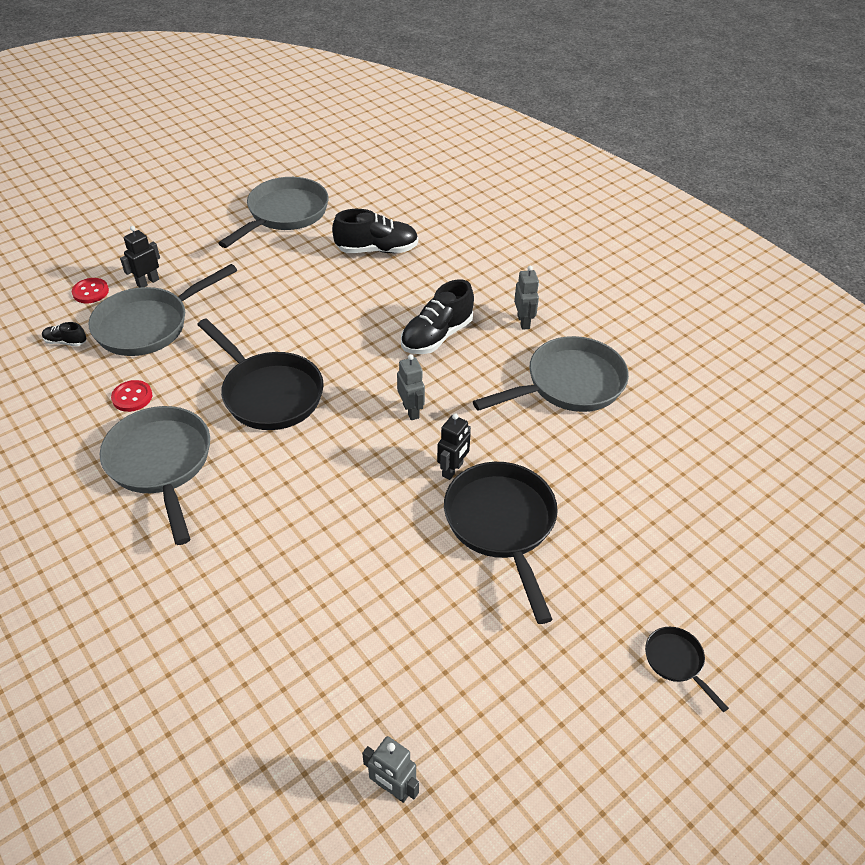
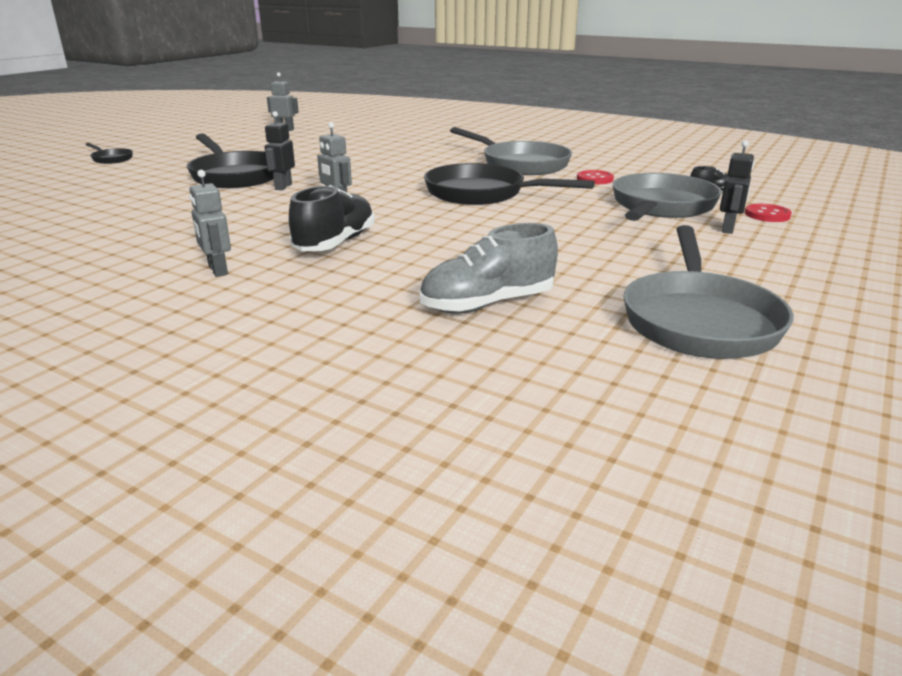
camera: 160 degrees right, 20 degrees down
black shoe [332,209,418,253] -> grey shoe [420,223,558,313]
grey pan [473,336,629,412] -> none

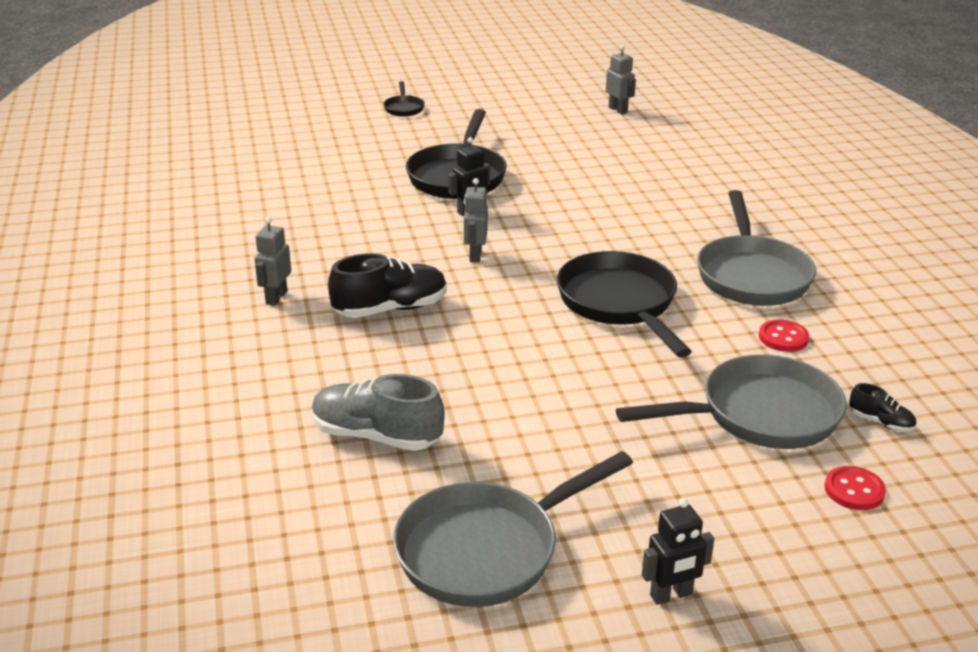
camera: 45 degrees right, 5 degrees up
black robot [720,140,754,234] -> black robot moved to [642,498,714,605]

